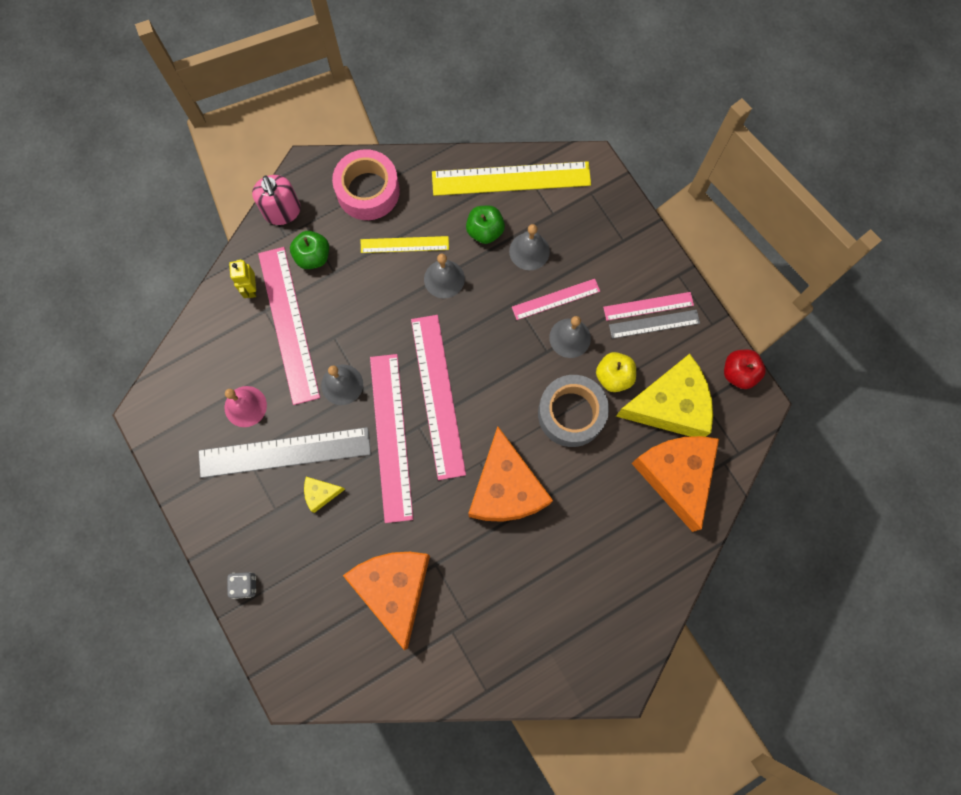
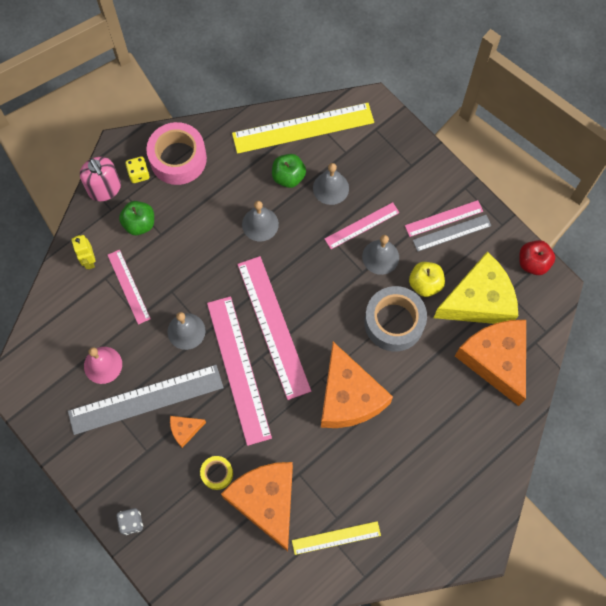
camera: 10 degrees left, 5 degrees down
pink ruler [258,247,320,405] -> pink ruler [108,250,151,325], size x0.55
yellow cheese [304,477,345,513] -> orange cheese [170,416,206,448]
yellow ruler [361,236,449,253] -> yellow ruler moved to [292,521,381,555]
none -> yellow dice [125,157,150,183]
none -> yellow tape [200,456,233,490]

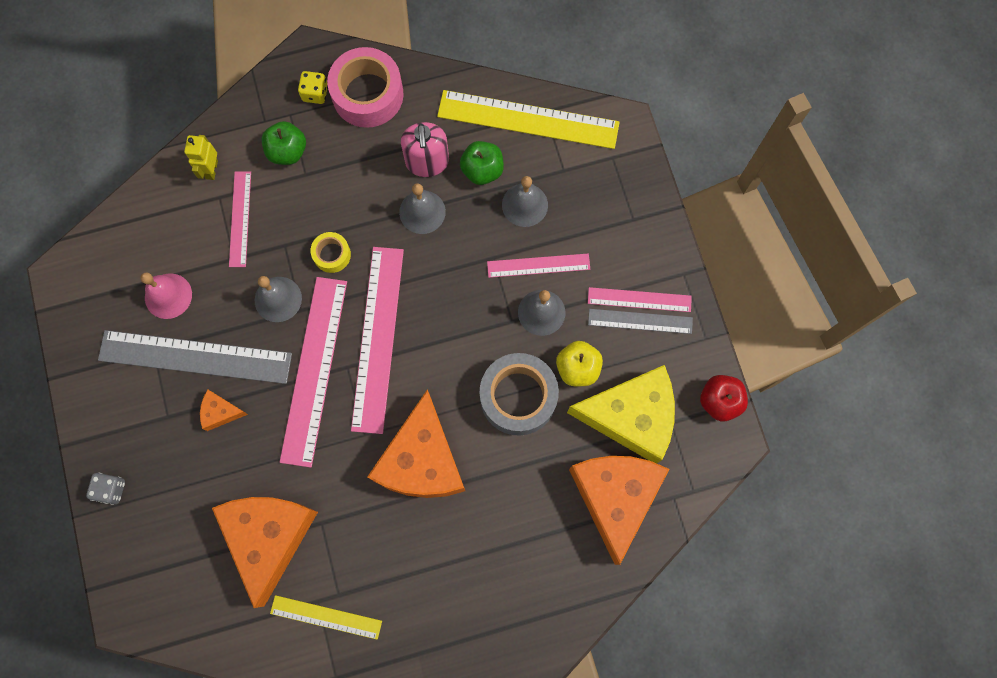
camera: 25 degrees right, 5 degrees up
pink soap dispenser [80,157,121,201] -> pink soap dispenser moved to [401,122,449,177]
yellow tape [200,456,233,490] -> yellow tape moved to [311,232,351,273]

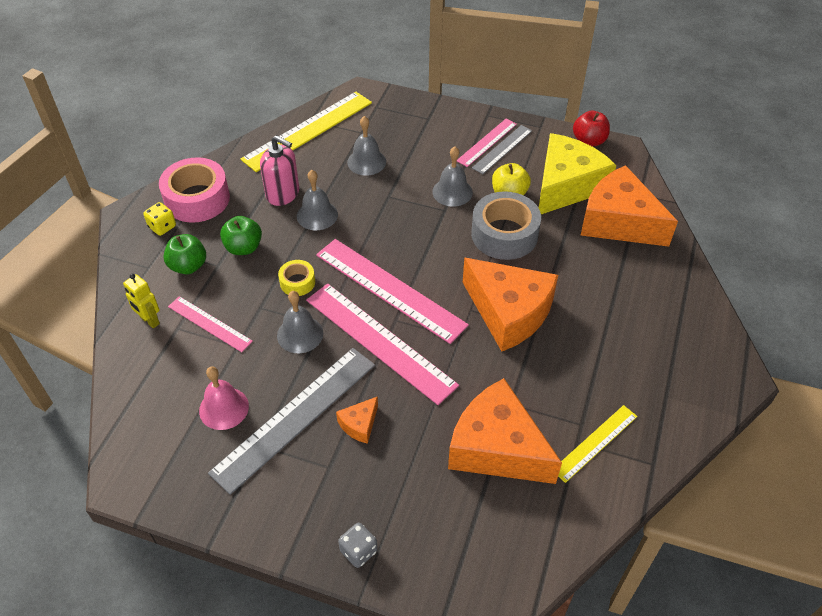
camera: 55 degrees left, 25 degrees down
green apple [460,141,504,185] -> green apple moved to [220,216,262,255]
pink ruler [487,253,590,278] -> none

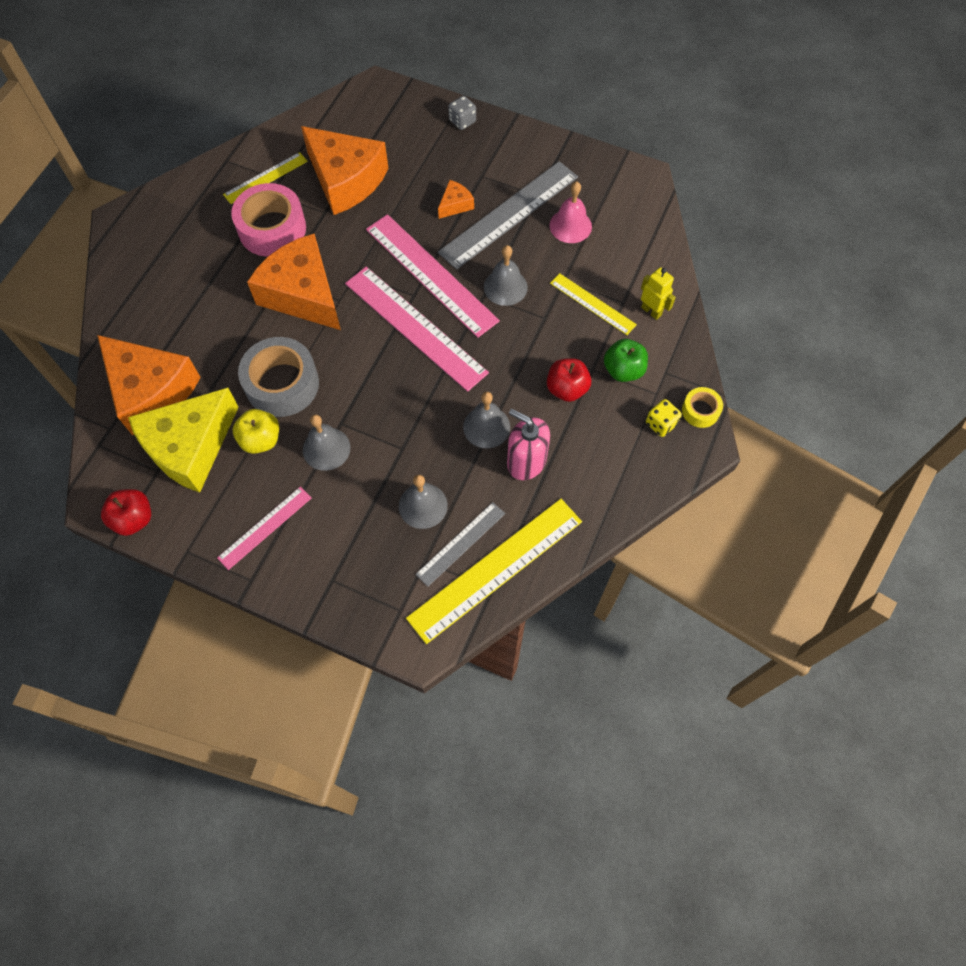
camera: 175 degrees left, 15 degrees up
pink tape [159,157,230,223] -> pink tape moved to [231,183,306,257]
pink ruler [168,296,253,352] -> yellow ruler [550,273,637,335]
green apple [220,216,262,255] -> red apple [547,358,591,402]
yellow tape [278,260,315,296] -> yellow tape moved to [682,387,723,428]
grey ruler [472,125,532,174] -> grey ruler moved to [415,502,505,587]

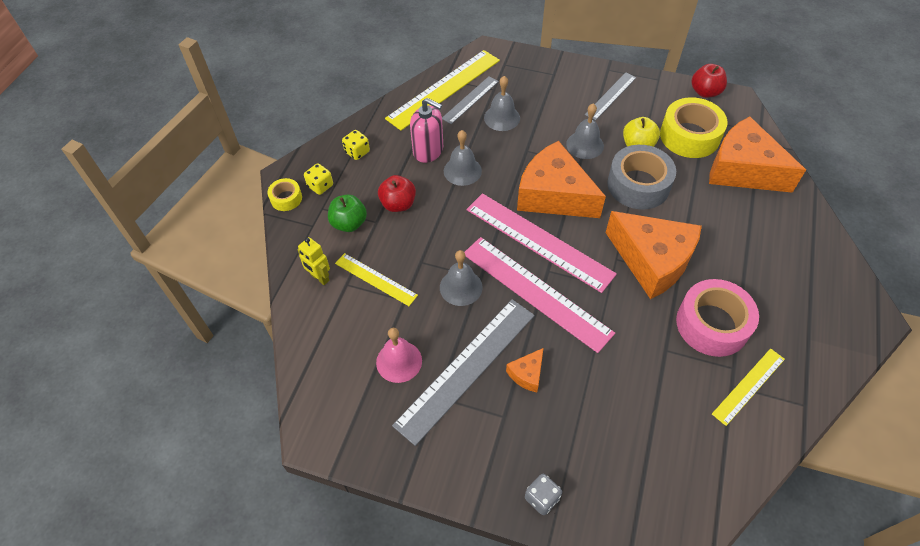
camera: 175 degrees right, 10 degrees down
yellow cheese [128,388,239,493] -> yellow tape [660,97,727,158]
pink ruler [217,487,312,570] -> grey ruler [585,72,636,120]
orange cheese [301,126,388,215] -> orange cheese moved to [517,141,606,218]
none -> yellow dice [342,130,370,160]

